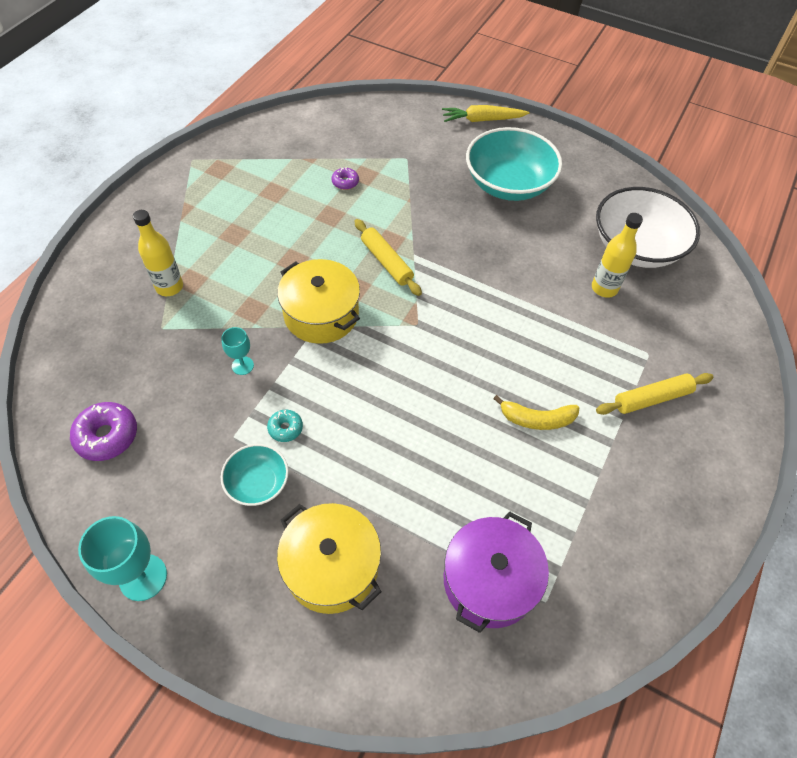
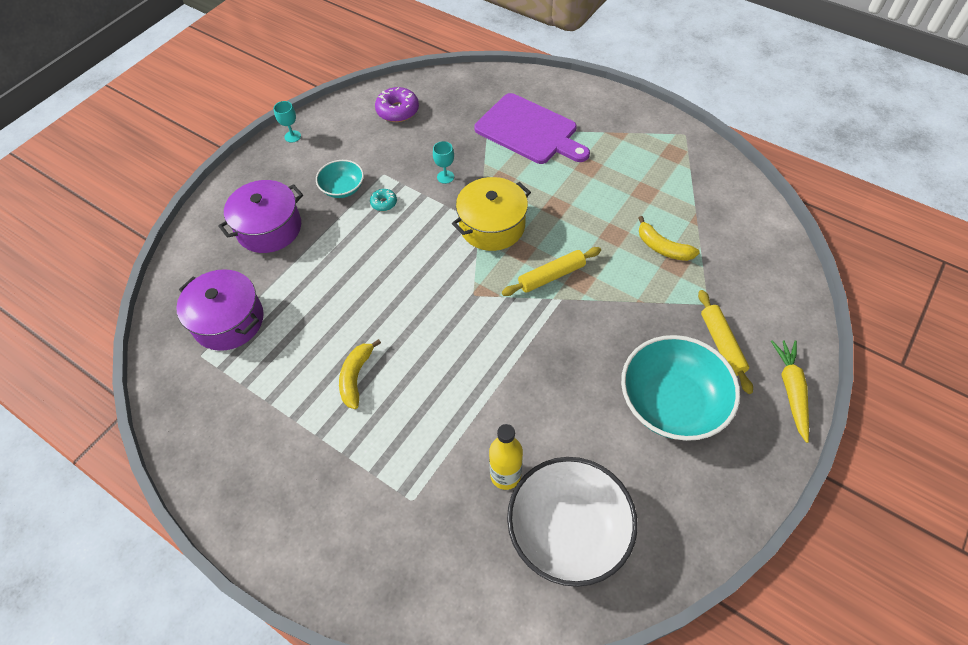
camera: 100 degrees right, 0 degrees up
turquoise goblet [78,516,167,601] -> turquoise goblet [274,101,301,143], size x0.56
yellow bottle [133,210,183,296] -> purple cutting board [474,93,590,164]
yellow pot [277,503,382,614] -> purple pot [218,180,303,253]
purple donut [332,167,359,190] -> yellow banana [639,216,700,261]
yellow rolling pin [596,373,713,415] -> yellow rolling pin moved to [698,290,753,394]

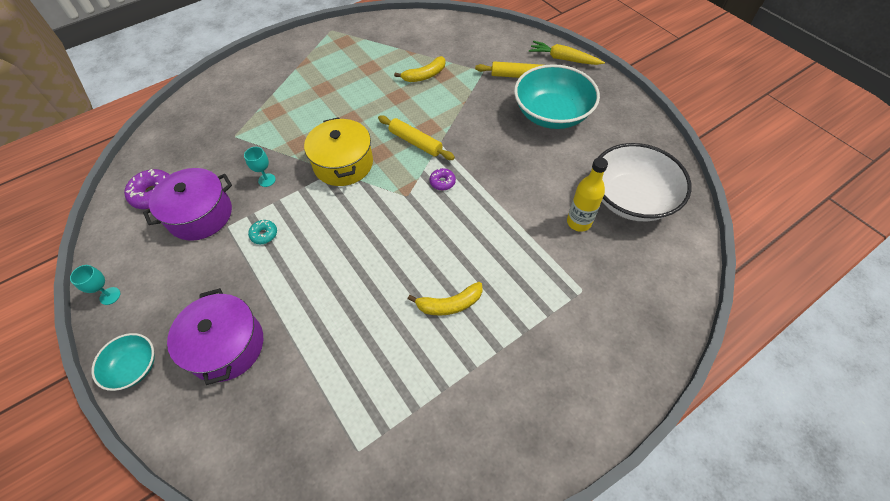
camera: 70 degrees left, 0 degrees up
purple pot [176,269,264,351] -> purple pot moved to [143,168,232,241]
turquoise bowl [316,160,364,198] -> turquoise bowl moved to [91,333,155,391]
yellow banana [339,339,381,409] -> yellow banana turned 45 degrees counterclockwise [408,282,483,316]
purple cutting board [474,93,590,164] -> none
yellow rolling pin [502,247,601,296] -> yellow rolling pin turned 45 degrees counterclockwise [378,115,455,160]
none -> purple donut [430,168,456,191]

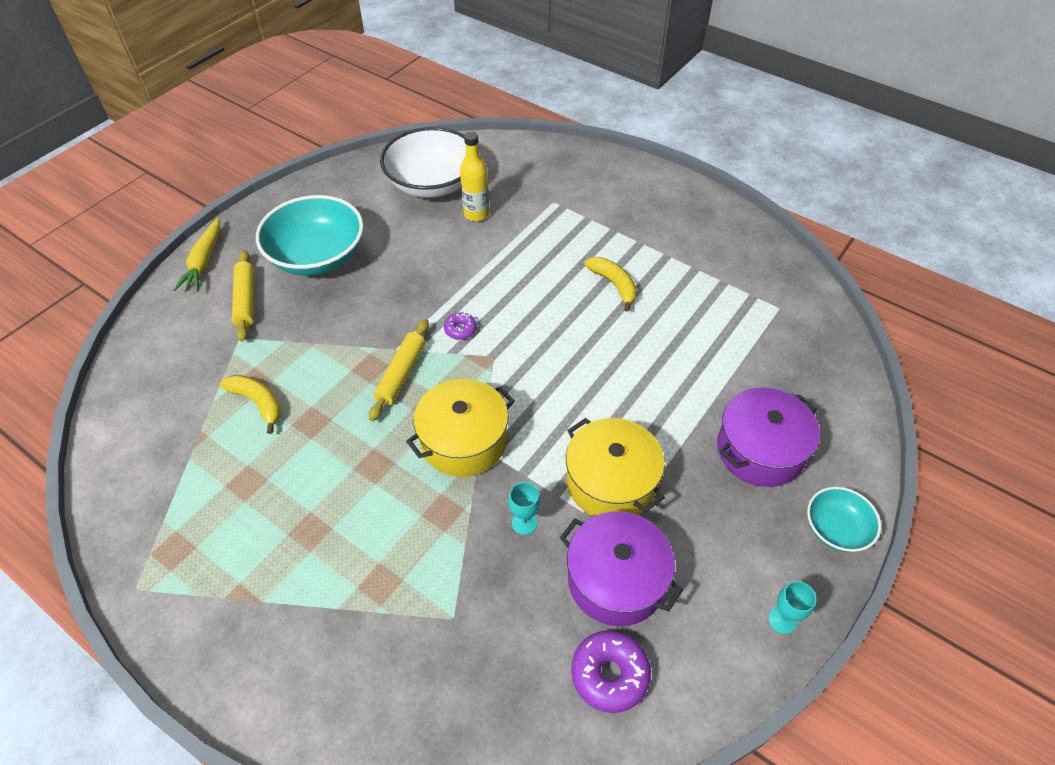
camera: 110 degrees left, 5 degrees down
turquoise donut [248,220,277,244] -> yellow pot [566,418,665,517]

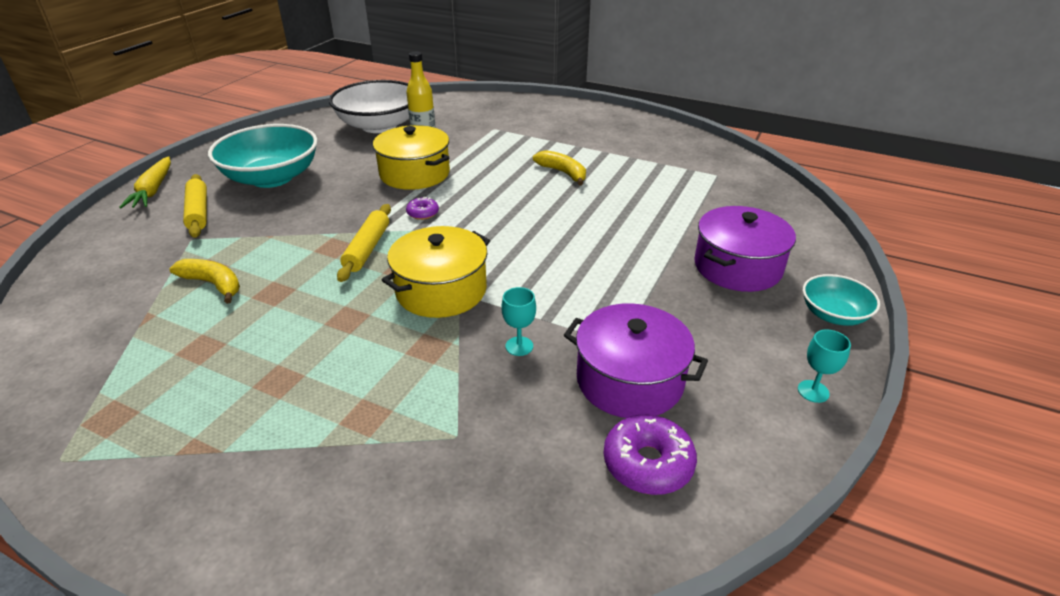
camera: 10 degrees left, 15 degrees down
yellow pot [566,418,665,517] -> yellow pot moved to [373,125,450,190]

